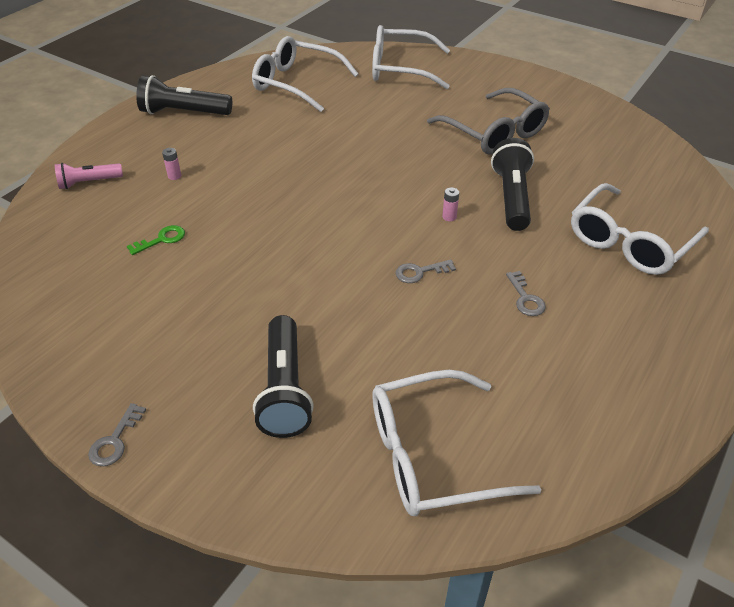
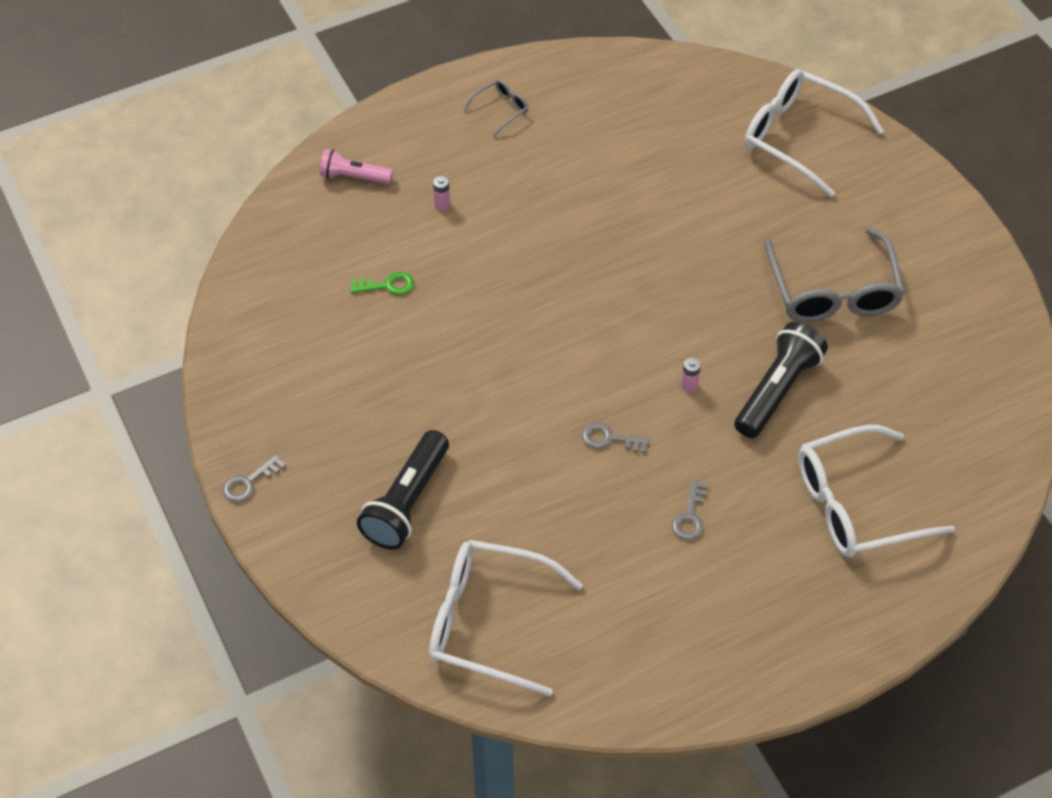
camera: 30 degrees right, 10 degrees up
black flashlight [136,75,232,115] -> grey glasses [463,79,528,137]
white glasses [252,36,359,112] -> none

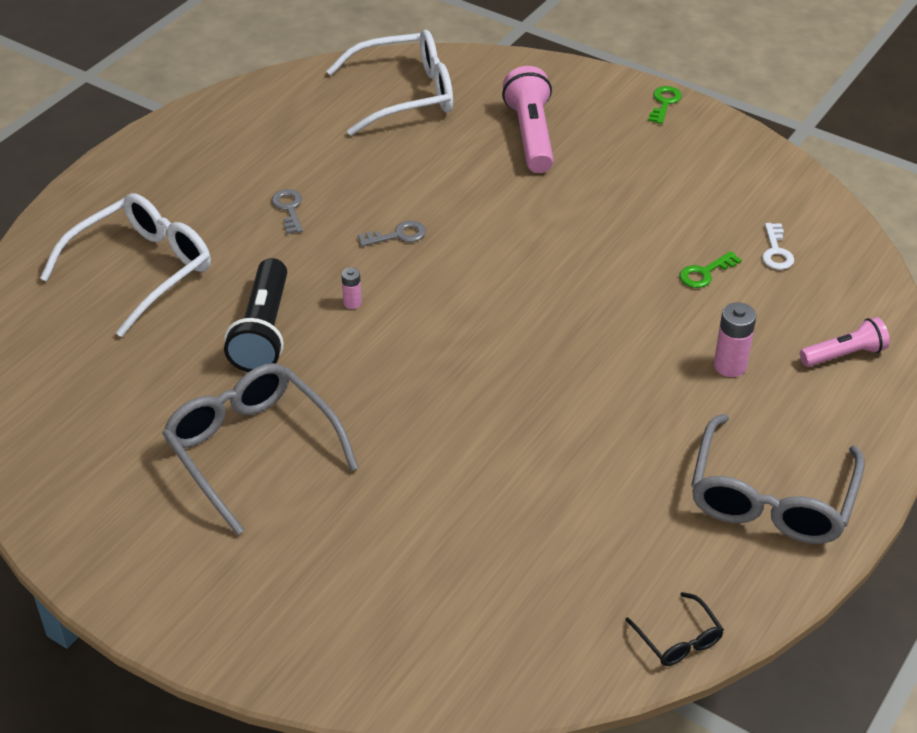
camera: 150 degrees right, 10 degrees down
grey key [223,455,286,502] -> green key [648,86,682,124]
black flashlight [357,430,449,549] -> pink flashlight [502,66,554,173]
pink battery [433,176,450,210] -> pink battery [714,302,756,377], size x1.73
grey glasses [463,79,528,137] -> grey glasses [691,414,865,544], size x2.19
white glasses [745,69,884,197] -> none
none -> black glasses [625,592,724,666]
none -> white key [762,223,794,270]

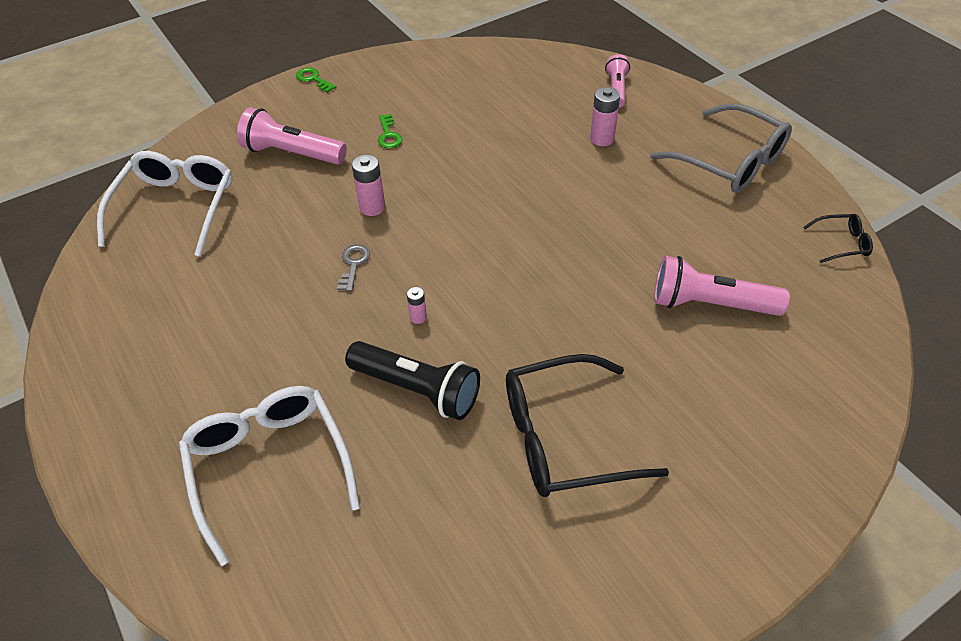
camera: 65 degrees left, 5 degrees up
grey glasses [162,363,358,535] -> black glasses [506,354,669,497]
grey key [272,189,303,234] -> none
green key [679,251,742,288] -> green key moved to [378,114,403,148]
white key [762,223,794,270] -> none
none -> pink battery [352,155,385,216]
none -> pink flashlight [654,256,790,316]

